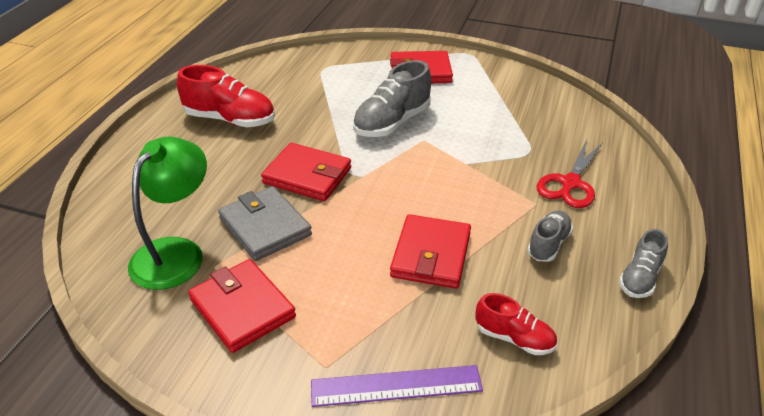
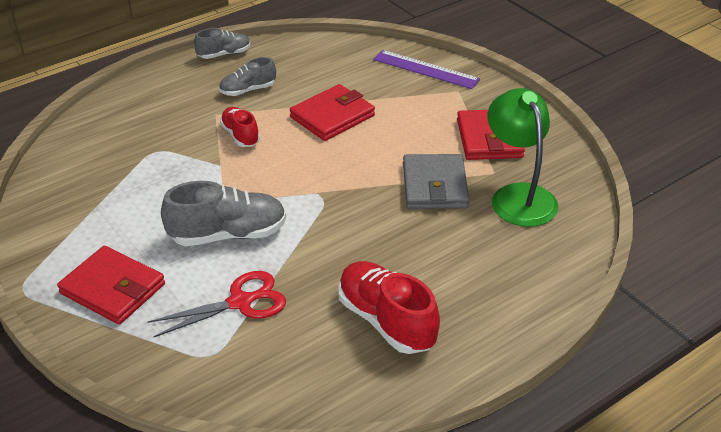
camera: 145 degrees left, 0 degrees up
green lamp [128,137,207,290] -> green lamp turned 105 degrees clockwise [487,88,558,227]
red wallet [261,143,351,201] -> none
red shoe [476,293,557,355] -> red shoe moved to [220,107,260,147]
red scissors [537,140,603,208] -> red scissors moved to [148,271,286,337]

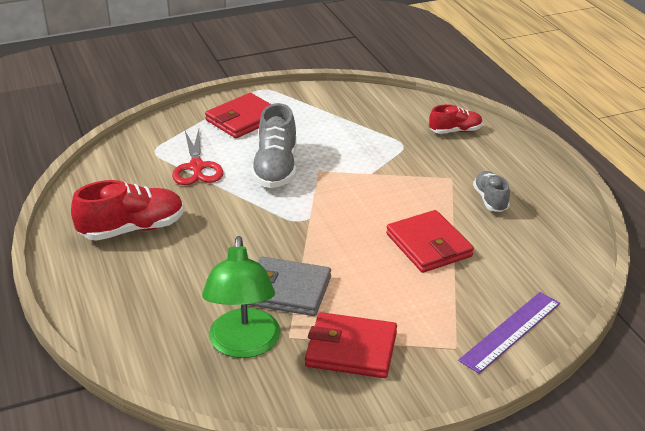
camera: 105 degrees right, 5 degrees down
grey shoe [194,28,250,59] -> none
red shoe [220,107,260,147] -> red shoe moved to [429,104,483,134]
green lamp [487,88,558,227] -> green lamp turned 90 degrees clockwise [202,236,281,358]

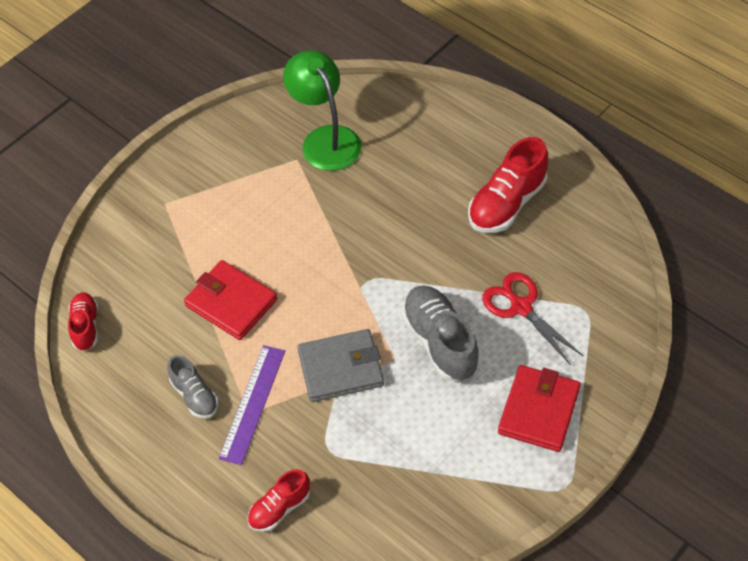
camera: 155 degrees right, 20 degrees up
grey wallet [247,256,331,316] -> grey wallet moved to [297,329,384,402]
red wallet [305,312,397,378] -> none
purple ruler [458,292,560,374] -> purple ruler moved to [218,345,285,465]
none -> red shoe [68,292,98,351]

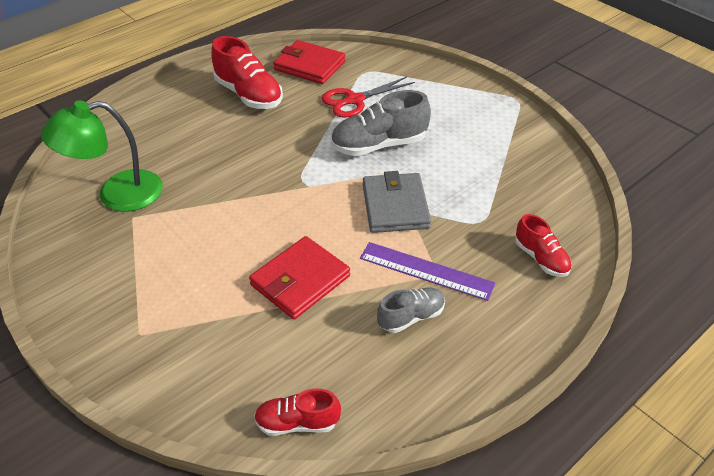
camera: 85 degrees left, 10 degrees down
red wallet [498,365,581,452] -> red wallet moved to [273,40,345,84]

